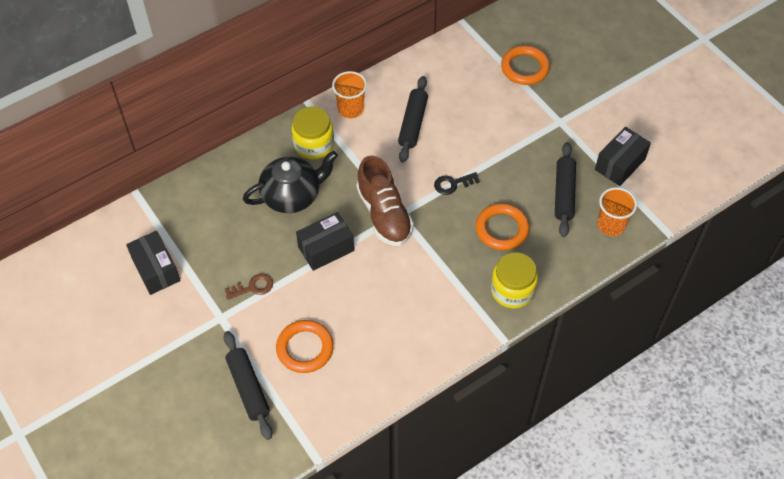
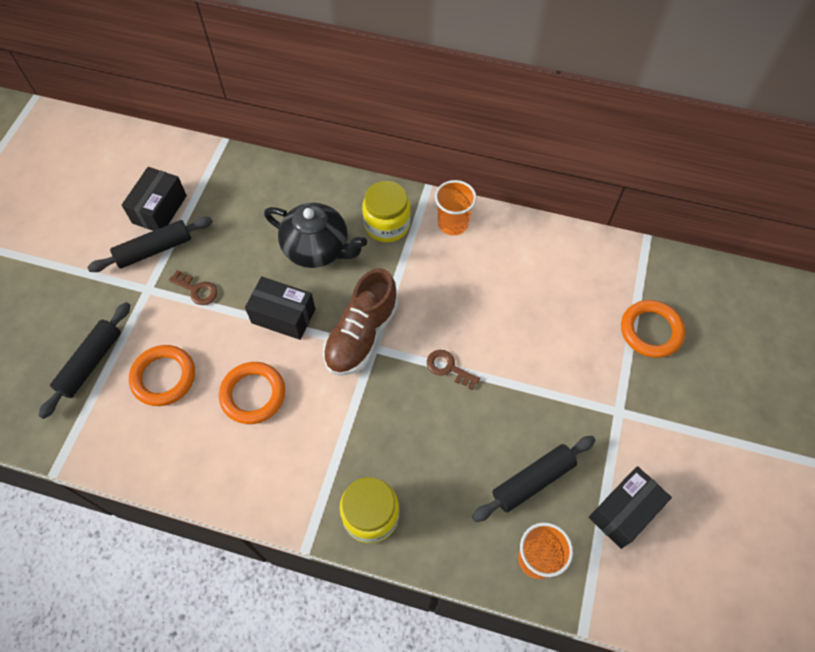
camera: 50 degrees right, 5 degrees up
black rolling pin [398,76,428,163] -> black rolling pin moved to [87,217,213,272]
black key [434,172,480,195] -> brown key [427,350,480,390]
orange ring [476,203,530,250] -> orange ring moved to [219,362,285,424]
black box [595,127,651,186] -> black box turned 45 degrees counterclockwise [589,466,672,549]

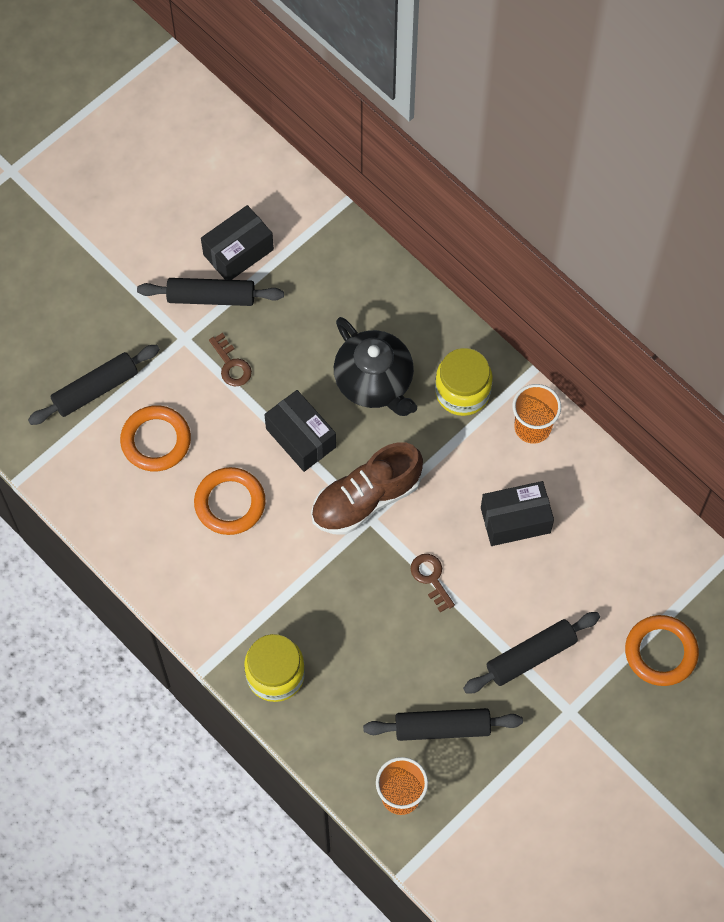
camera: 30 degrees right, 5 degrees up
black box [589,466,672,549] -> black box moved to [481,481,554,546]
none -> black rolling pin [463,612,600,694]

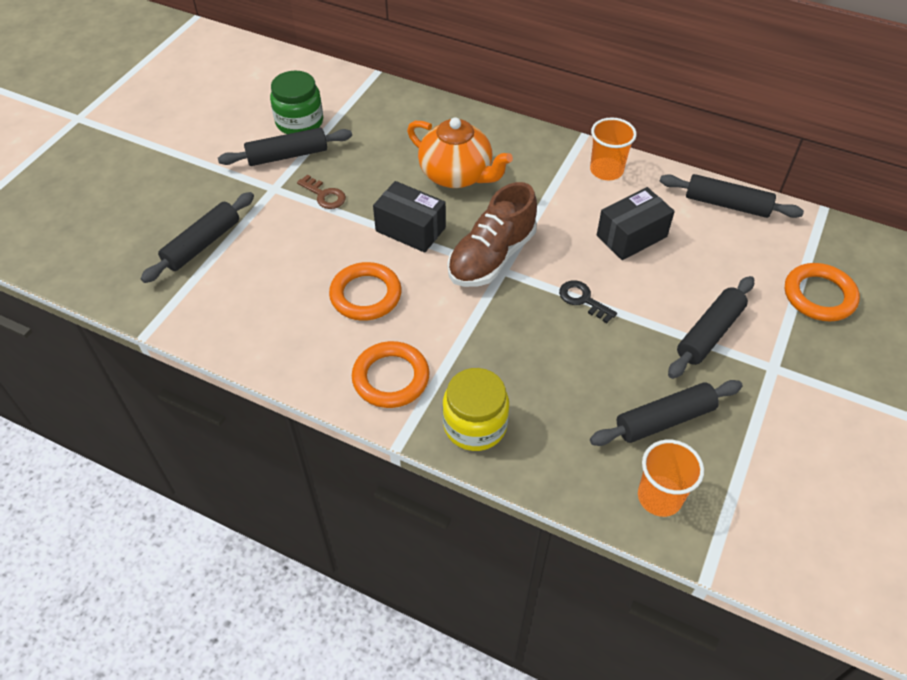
camera: 20 degrees left, 15 degrees down
orange ring [120,405,191,471] -> orange ring moved to [352,341,430,408]
black box [201,205,274,280] -> green jar [270,71,323,134]
black teapot [334,317,417,416] -> orange teapot [407,117,513,188]
brown key [411,554,455,613] -> black key [559,280,617,323]
yellow jar [435,348,493,416] -> none
none -> black rolling pin [660,174,804,218]

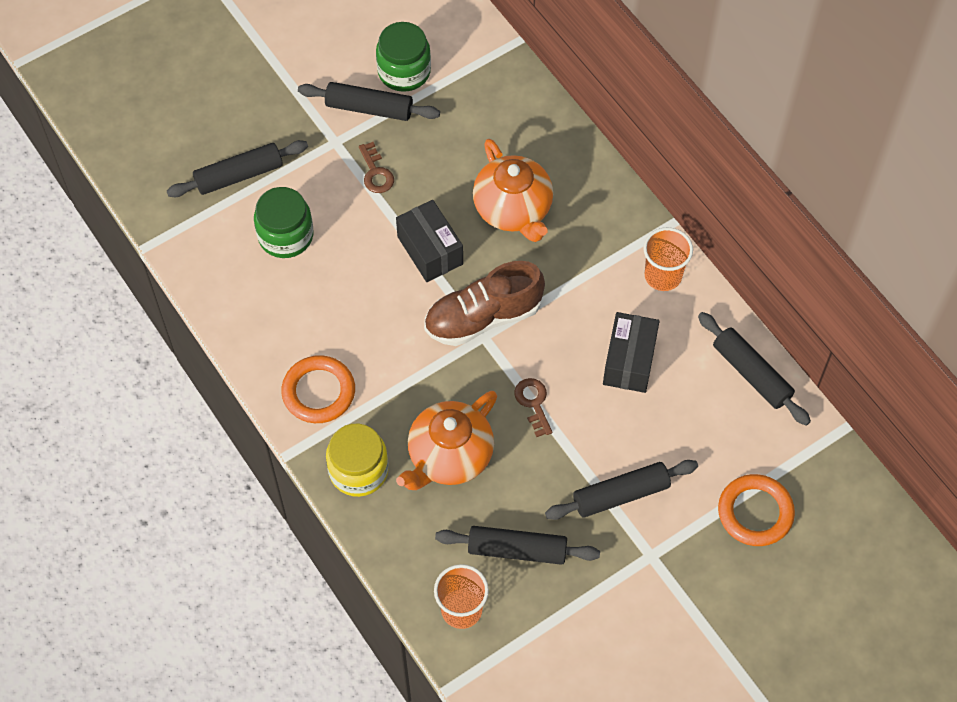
camera: 30 degrees right, 10 degrees up
orange ring [329,262,402,321] -> none
black key [559,280,617,323] -> brown key [514,378,552,437]
black box [597,187,675,260] -> black box turned 75 degrees counterclockwise [603,312,660,393]
none -> green jar [254,187,313,258]
none -> orange teapot [396,391,497,490]

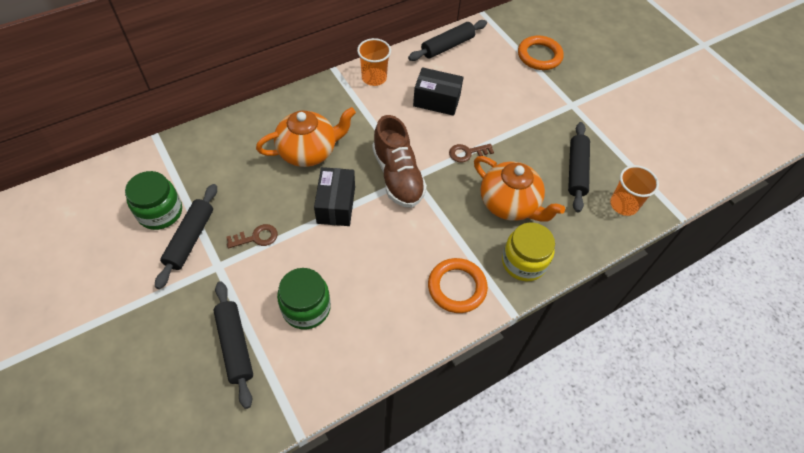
camera: 90 degrees left, 5 degrees down
black box [396,200,463,282] -> black box turned 60 degrees counterclockwise [314,167,355,226]
black rolling pin [545,460,698,520] -> none

